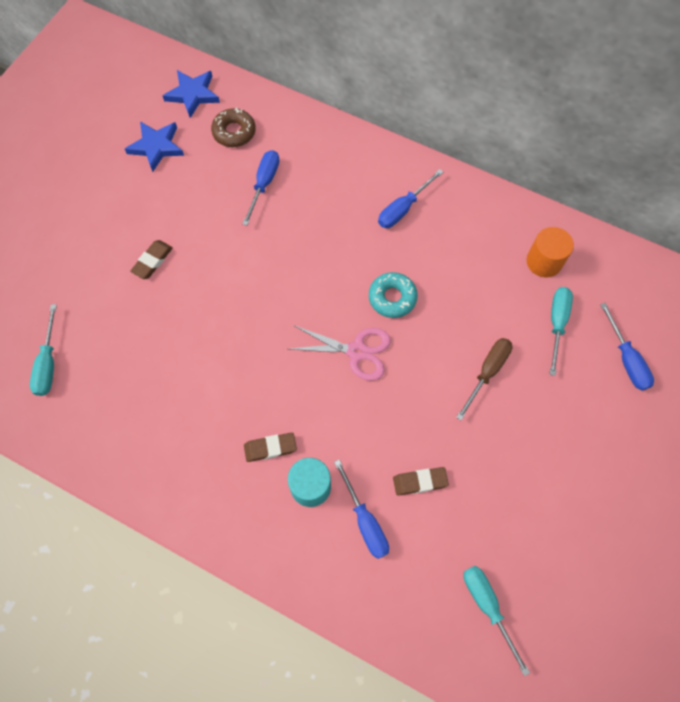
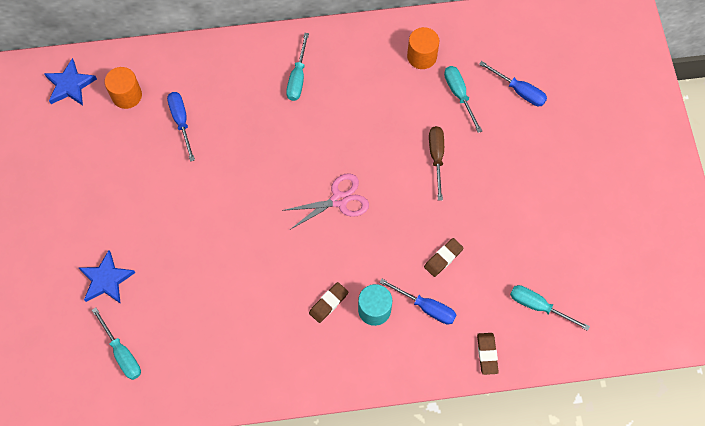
camera: 35 degrees left, 0 degrees up
blue star [125,121,184,172] -> blue star moved to [79,250,135,304]
brown eraser [130,240,173,279] -> brown eraser moved to [477,333,499,375]
brown donut [211,107,256,147] -> orange cylinder [105,67,142,109]
turquoise donut [369,272,418,318] -> none
blue screwdriver [378,169,443,228] -> turquoise screwdriver [286,33,309,101]

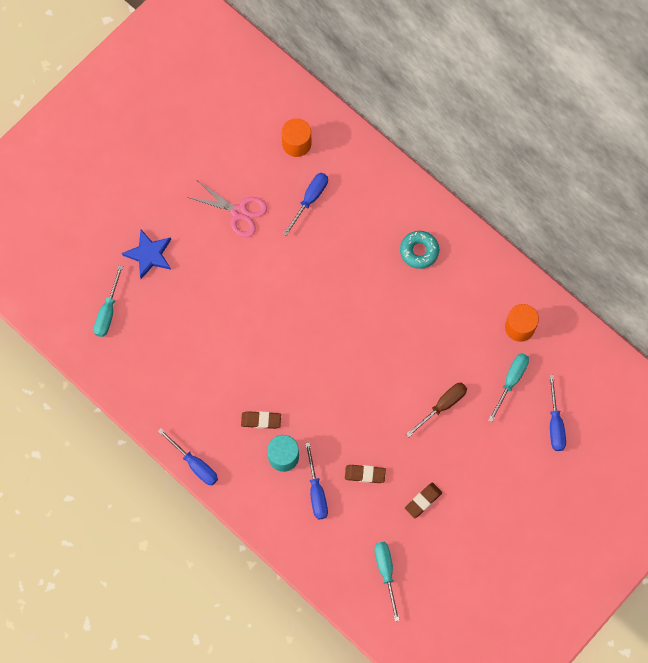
camera: 50 degrees right, 5 degrees up
blue star [44,58,97,105] -> none
pink scissors [282,173,369,229] -> pink scissors moved to [187,181,267,237]
turquoise screwdriver [286,33,309,101] -> turquoise donut [400,231,439,269]
brown eraser [477,333,499,375] -> brown eraser moved to [405,483,442,518]
none -> blue screwdriver [158,428,218,485]

